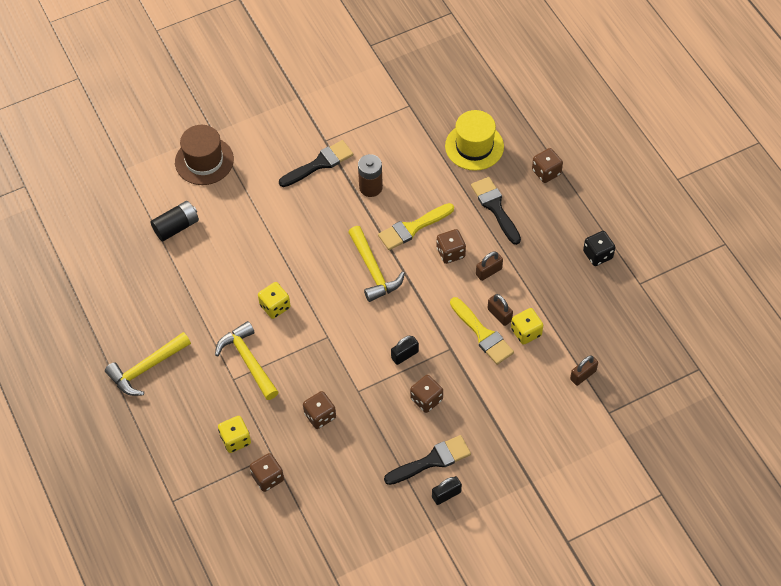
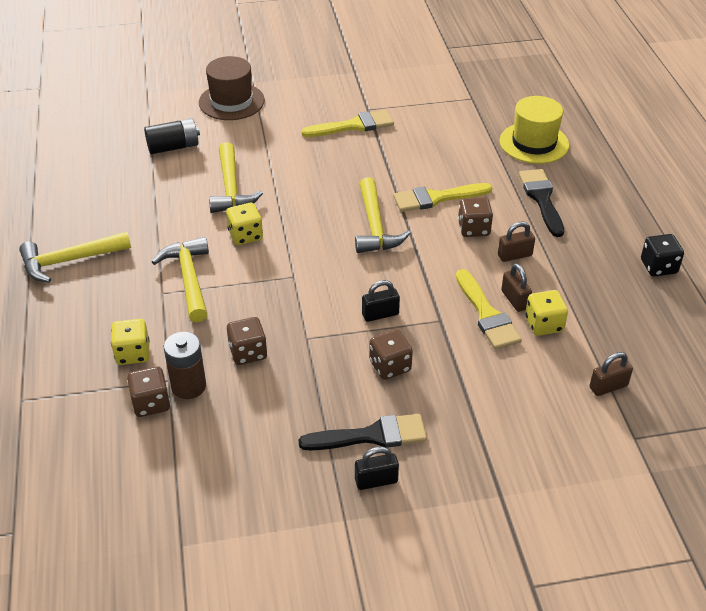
camera: 15 degrees right, 15 degrees down
black brush [279,140,353,187] -> yellow brush [301,110,394,137]
brown battery [358,154,383,197] -> brown battery moved to [164,332,206,399]
brown dice [532,148,563,183] -> none
none -> yellow hammer [209,142,263,213]

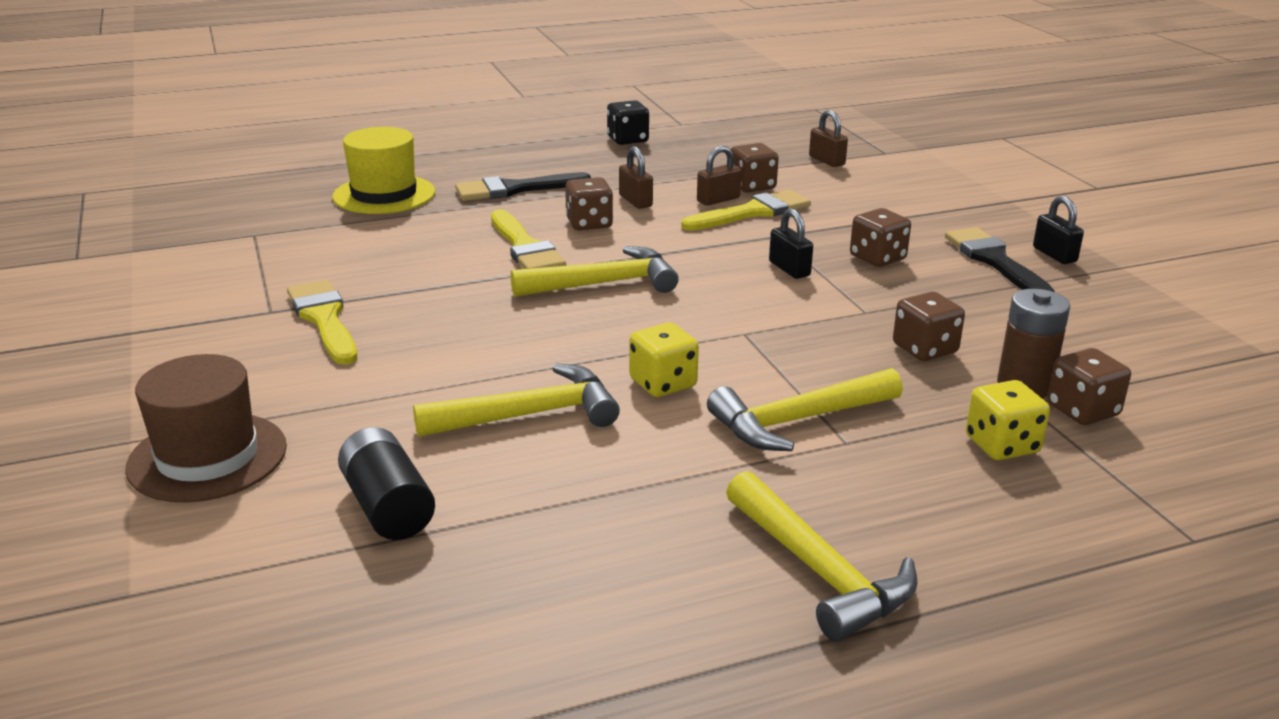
camera: 100 degrees left, 15 degrees down
yellow dice [525,290,568,336] -> brown dice [731,143,779,193]

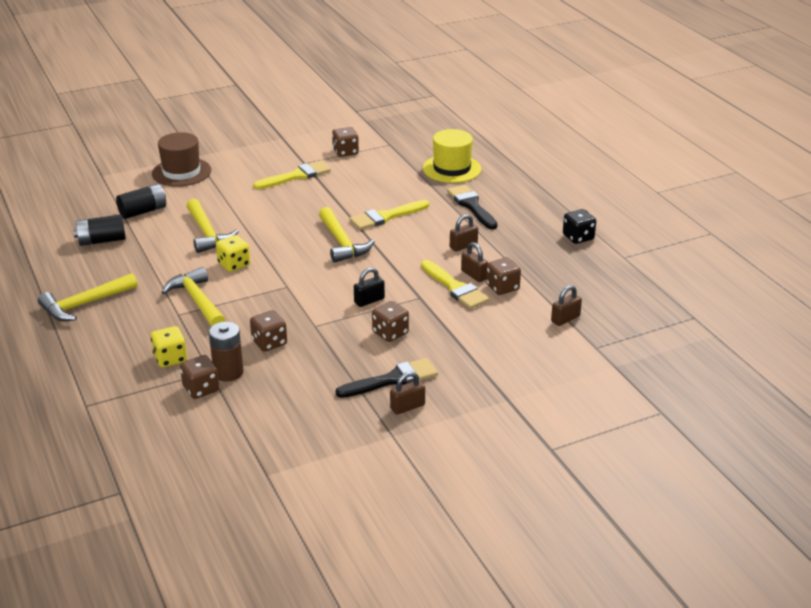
camera: 85 degrees right, 5 degrees up
brown dice [565,177,613,230] -> brown dice moved to [332,127,359,157]
black padlock [1033,196,1084,264] -> brown padlock [390,371,425,415]
none -> black battery [74,215,126,246]

